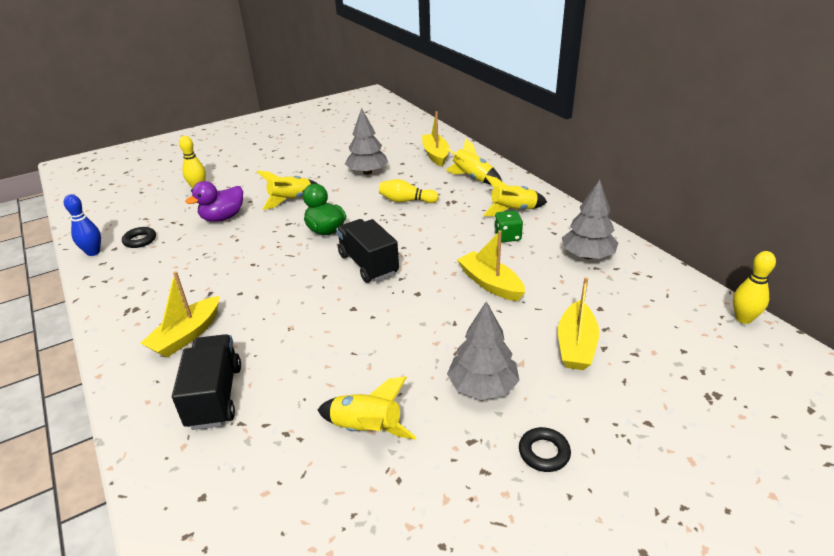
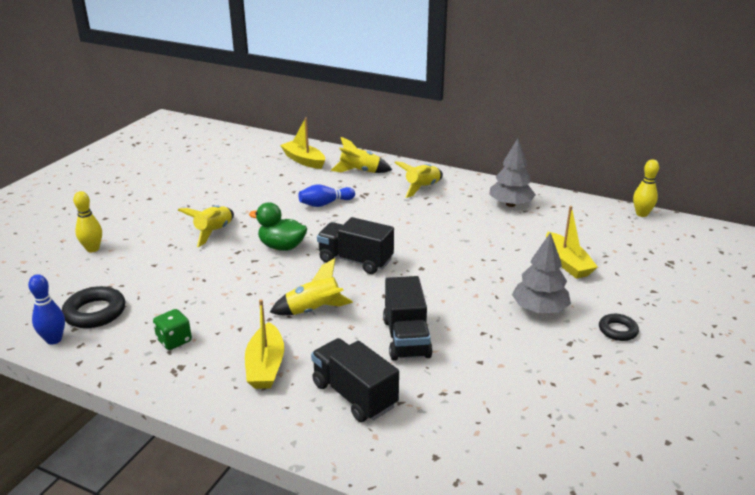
camera: 35 degrees left, 5 degrees down
black ring [122,227,156,248] -> black ring [62,286,125,328], size x1.62
purple duck [185,181,243,222] -> none
yellow rocket [317,376,416,440] -> yellow rocket moved to [270,258,353,315]
grey tree [345,108,388,175] -> none
yellow bowling pin [379,179,439,203] -> blue bowling pin [298,184,355,207]
yellow boat [457,230,525,301] -> none
green dice [494,210,523,242] -> green dice moved to [153,309,192,350]
none -> black truck [383,276,433,361]

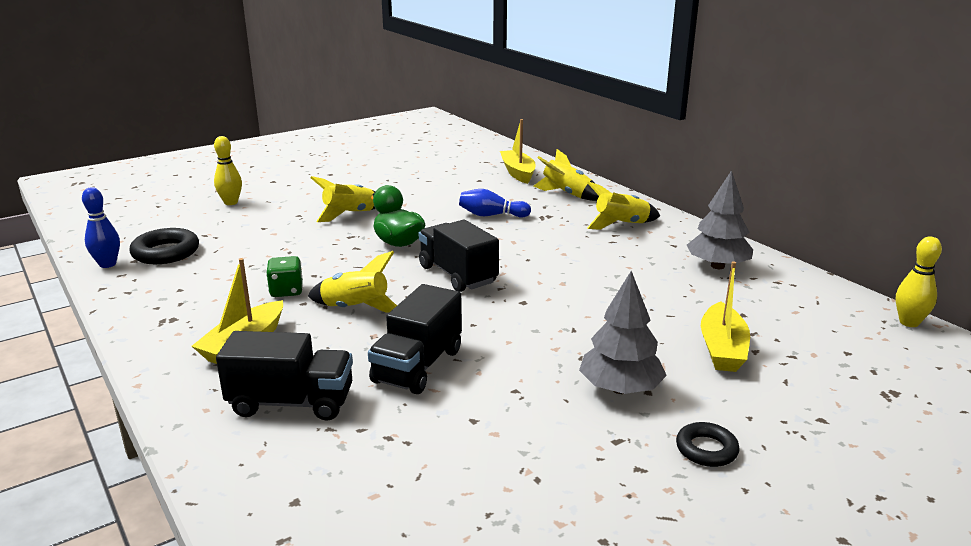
camera: 30 degrees right, 5 degrees down
green dice [153,309,192,350] -> green dice moved to [266,256,303,297]
black truck [311,338,399,422] -> black truck turned 105 degrees clockwise [216,331,353,421]

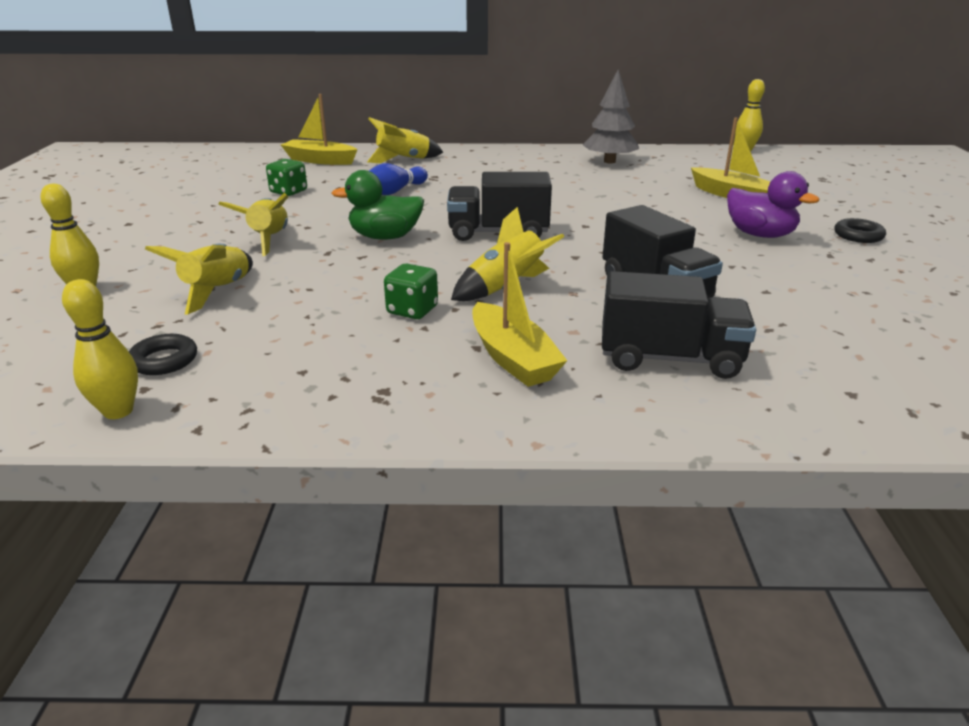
camera: 55 degrees left, 5 degrees up
blue bowling pin [82,187,120,268] -> yellow bowling pin [62,279,138,419]
black ring [129,228,199,264] -> black ring [129,334,197,375], size x0.62
black truck [216,331,353,421] -> black truck turned 60 degrees clockwise [602,271,756,379]
grey tree [579,271,667,394] -> purple duck [727,171,819,238]
yellow rocket [587,181,660,230] -> yellow rocket moved to [145,244,253,314]
none -> green dice [266,159,307,196]

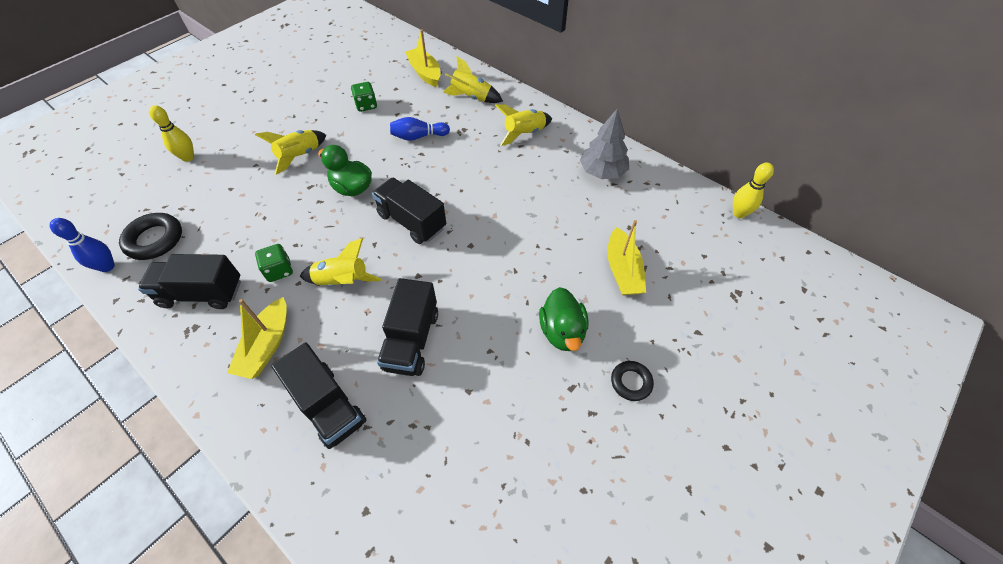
camera: 40 degrees right, 25 degrees up
yellow bowling pin [62,279,138,419] -> blue bowling pin [50,218,115,272]
black ring [129,334,197,375] -> black ring [119,213,182,260], size x1.62
yellow rocket [145,244,253,314] -> yellow rocket moved to [495,104,552,146]
purple duck [727,171,819,238] -> green duck [539,287,589,351]
none -> black truck [138,254,241,309]

